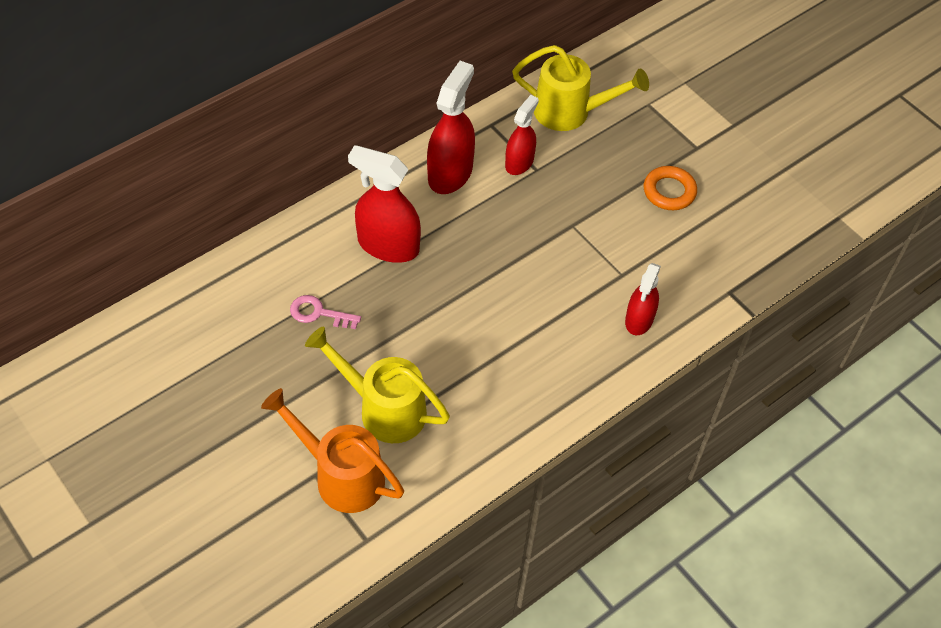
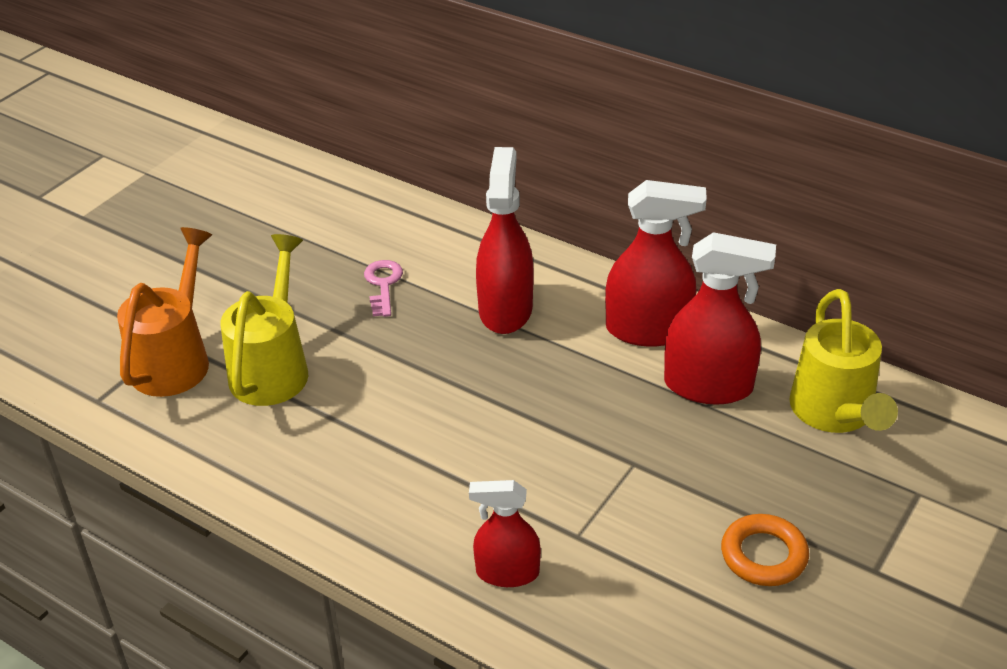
camera: 75 degrees right, 15 degrees down
red spray bottle [505,95,539,175] -> red spray bottle [664,232,776,404], size x1.60

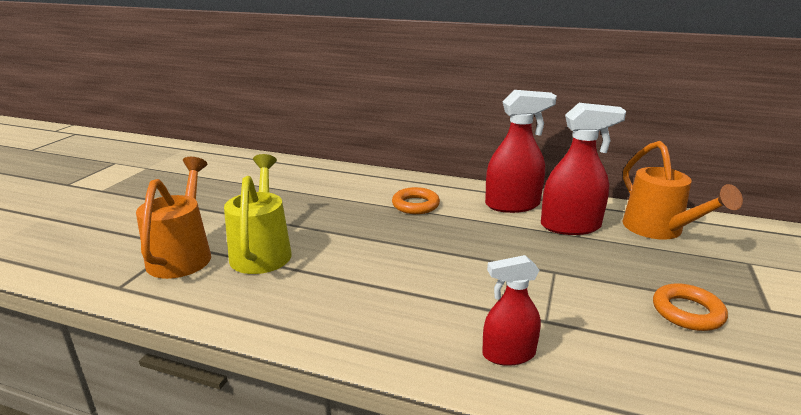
camera: 15 degrees left, 15 degrees down
pink key [364,260,403,317] -> none
red spray bottle [476,147,533,334] -> orange ring [392,187,440,214]
yellow watering can [789,289,898,433] -> orange watering can [622,141,743,240]

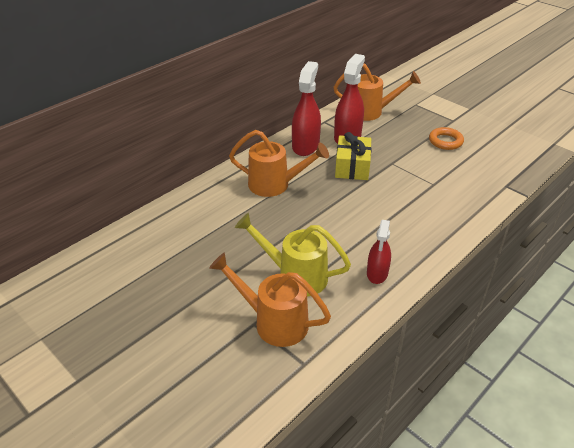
camera: 65 degrees left, 15 degrees up
orange ring [392,187,440,214] -> orange watering can [229,130,329,197]
red spray bottle [482,255,541,366] -> red spray bottle moved to [367,220,391,284]
none -> yellow gift [335,132,372,180]

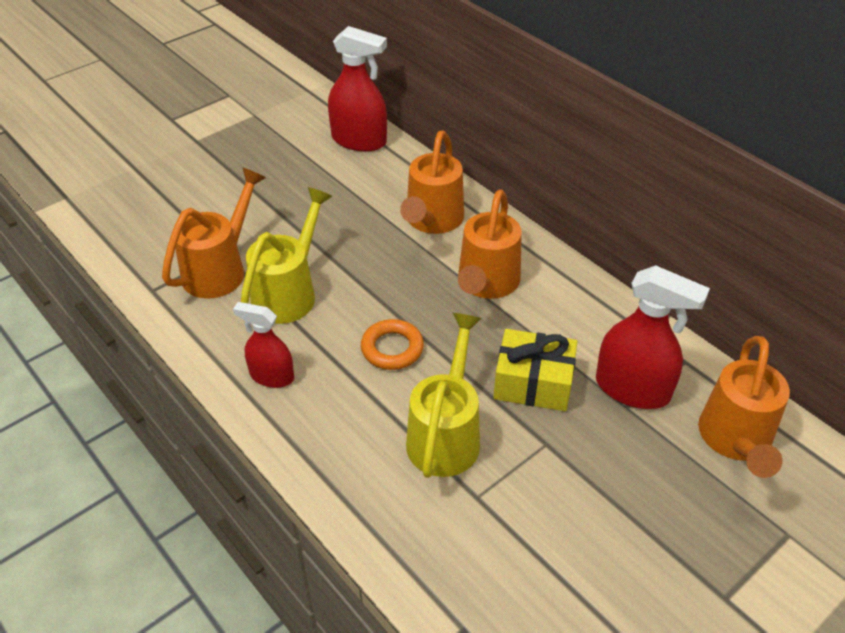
camera: 95 degrees right, 5 degrees up
red spray bottle [292,61,321,156] -> red spray bottle moved to [328,26,387,152]
orange ring [429,127,464,150] -> orange ring moved to [361,319,424,370]
none -> orange watering can [400,130,464,234]
none -> yellow watering can [406,313,482,478]

